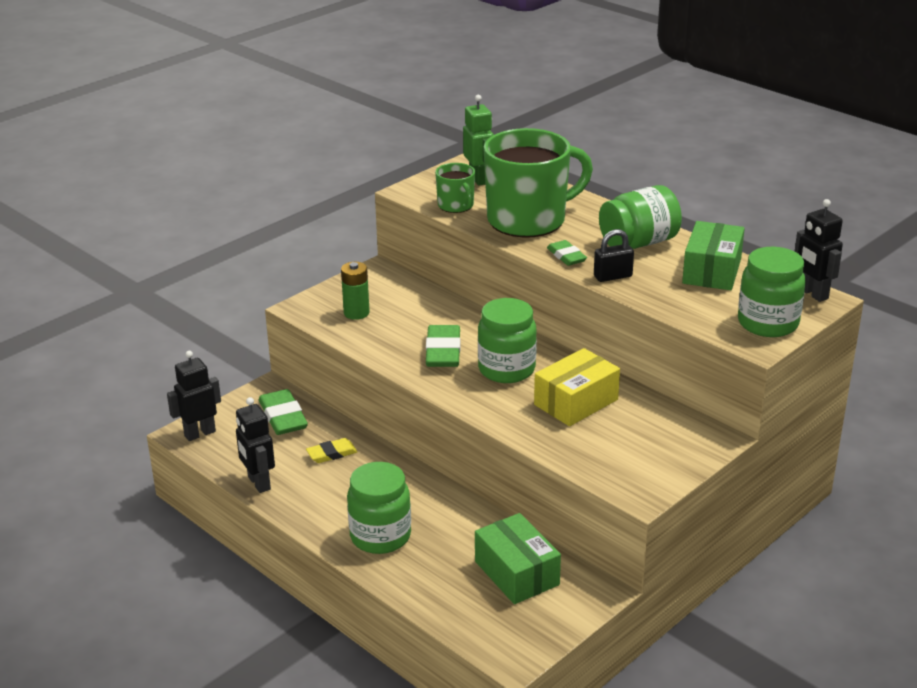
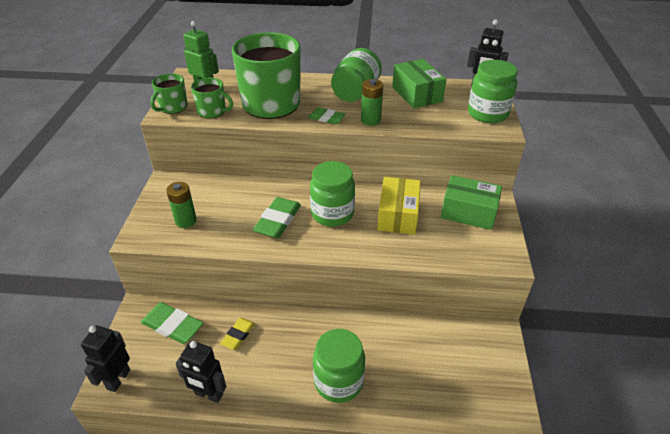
camera: 40 degrees left, 10 degrees up
green eraser [426,325,461,367] -> green eraser turned 60 degrees clockwise [253,197,301,238]
green box [475,513,561,604] -> green box moved to [441,175,502,230]
black padlock [594,229,634,282] -> green battery [361,79,383,126]
none -> green mug [150,73,188,114]

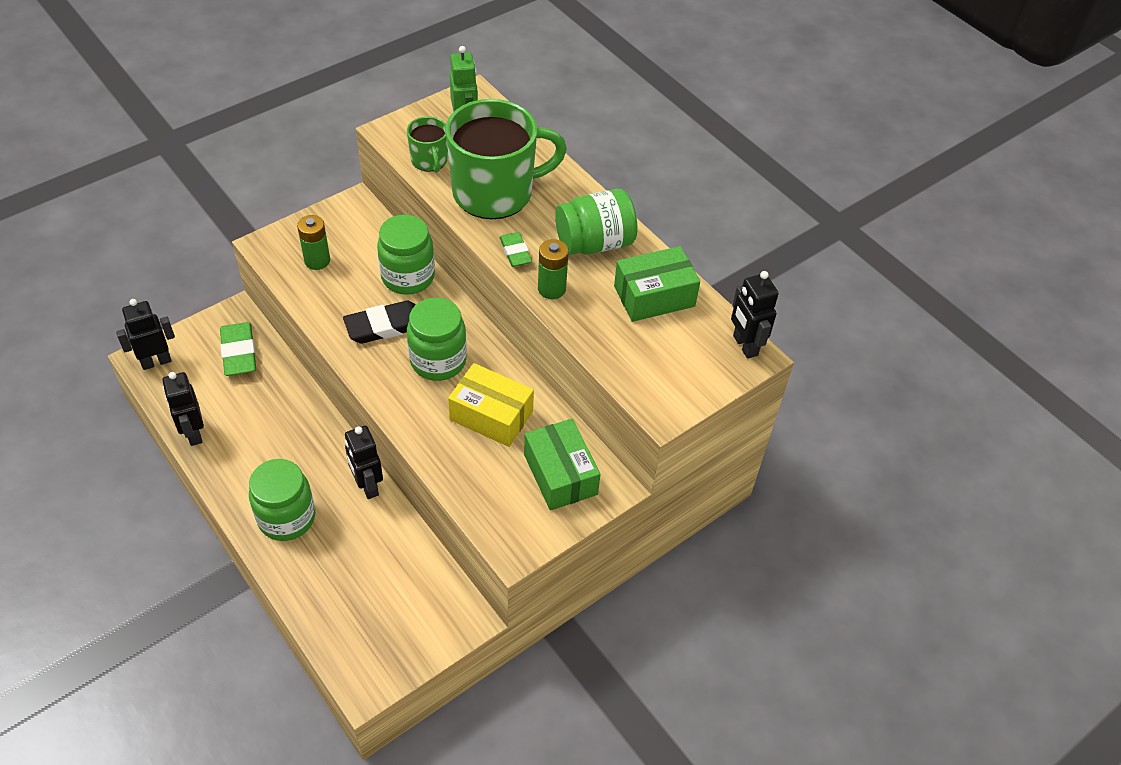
camera: 45 degrees right, 10 degrees up
green mug [150,73,188,114] -> none
yellow eraser [220,318,255,350] -> none
green eraser [253,197,301,238] -> black eraser [343,301,416,344]
yellow box [377,177,421,235] -> yellow box turned 60 degrees clockwise [448,363,534,447]
green box [392,59,447,108] -> green box turned 45 degrees clockwise [614,246,700,322]
green jar [468,60,518,123] -> green jar moved to [377,215,435,295]
none -> black robot [345,426,383,499]

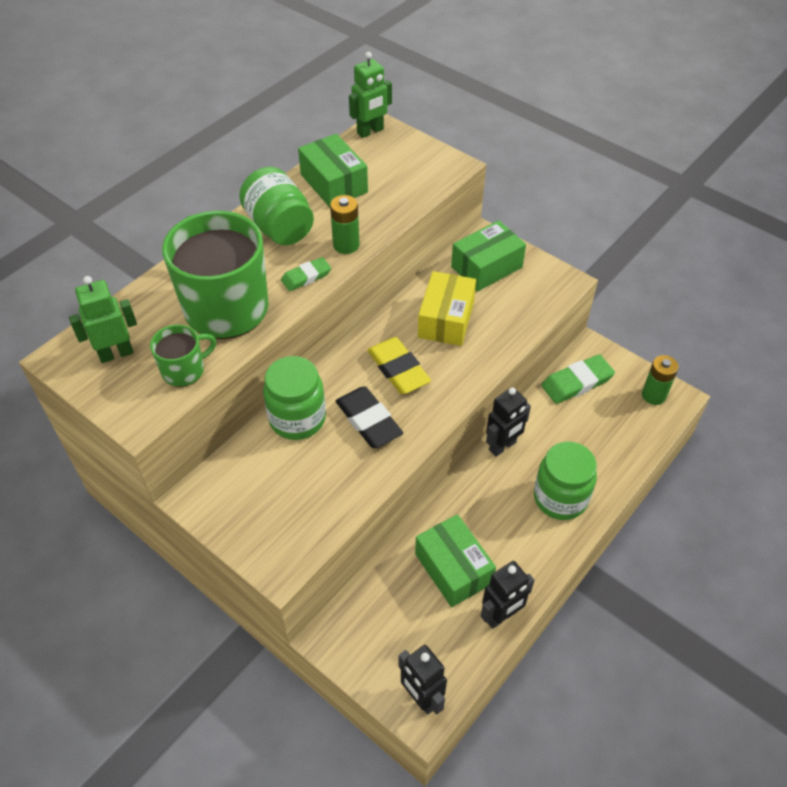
camera: 100 degrees left, 0 degrees up
green eraser [220,322,256,376] -> green eraser moved to [541,354,615,404]
green battery [297,215,330,270] -> green battery moved to [642,355,679,405]
green jar [407,298,467,381] -> yellow eraser [367,337,431,394]
black robot [731,271,779,359] -> green robot [349,52,392,138]
none -> green box [415,514,496,607]

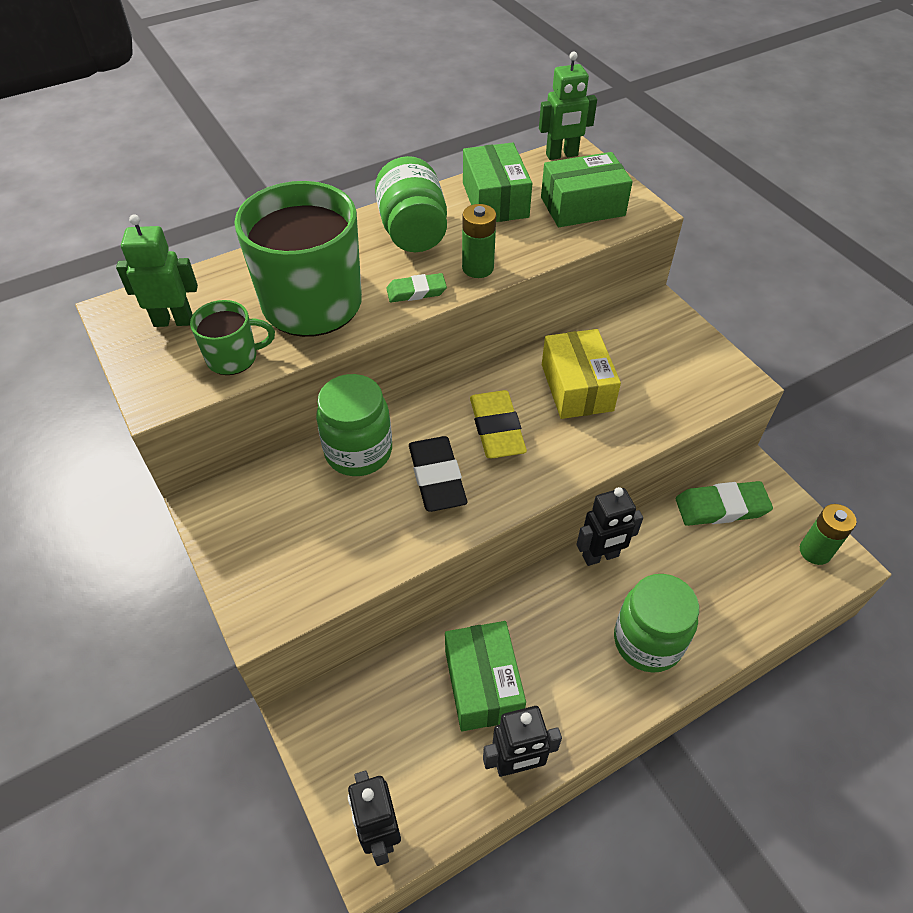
camera: 20 degrees right, 0 degrees up
yellow box [418,271,476,346] -> yellow box turned 45 degrees counterclockwise [542,329,621,419]
green box [451,221,526,291] -> green box moved to [541,152,633,227]

